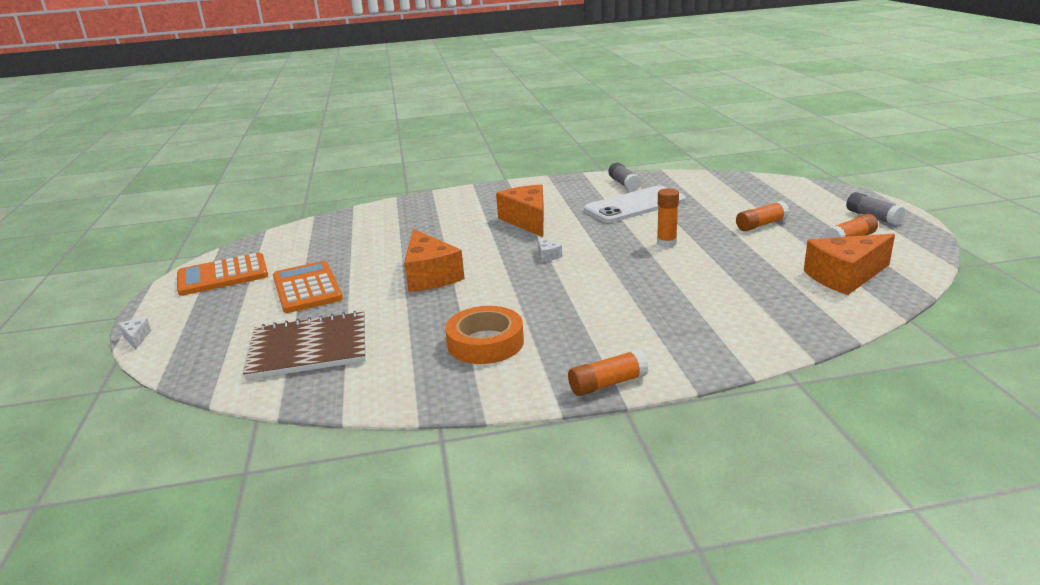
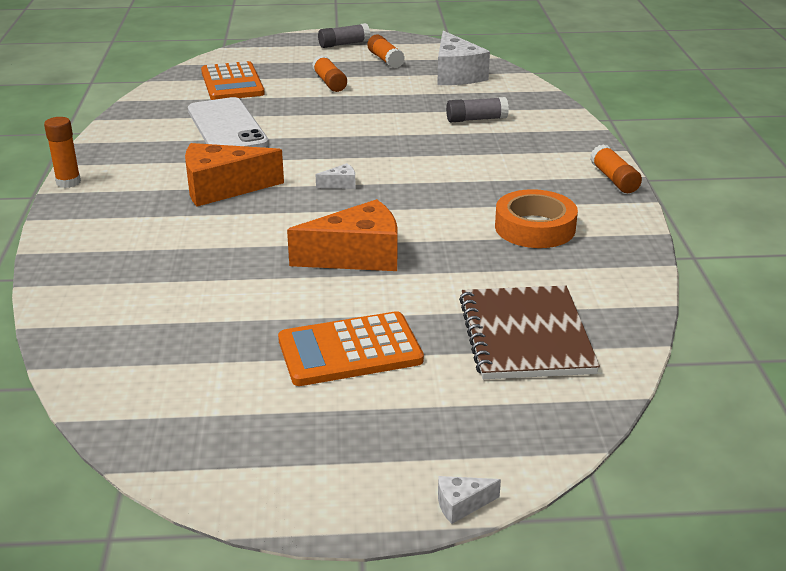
camera: 85 degrees left, 5 degrees up
orange calculator [177,253,268,296] -> orange calculator moved to [201,61,265,100]
grey glue stick [608,163,641,191] -> grey glue stick moved to [446,97,509,122]
orange glue stick [657,188,679,247] -> orange glue stick moved to [44,117,81,188]
orange cheese [804,234,895,295] -> white cheese [437,31,490,85]

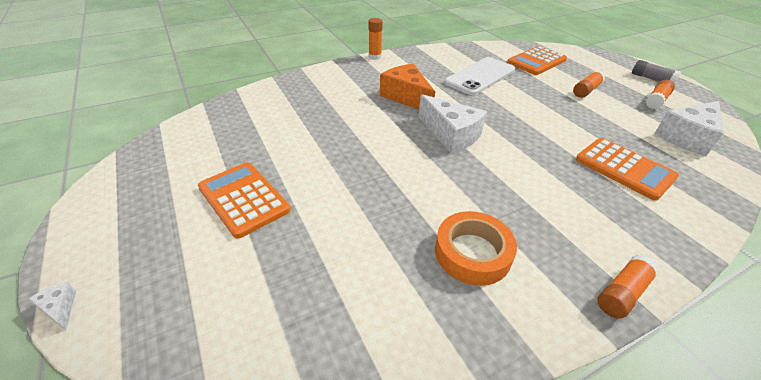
camera: 65 degrees right, 10 degrees up
orange cheese [287,199,397,271] -> none
white cheese [316,163,356,189] -> white cheese [419,94,487,154], size x2.40
grey glue stick [446,97,509,122] -> orange calculator [576,138,679,201]
brown notebook [459,285,600,379] -> none

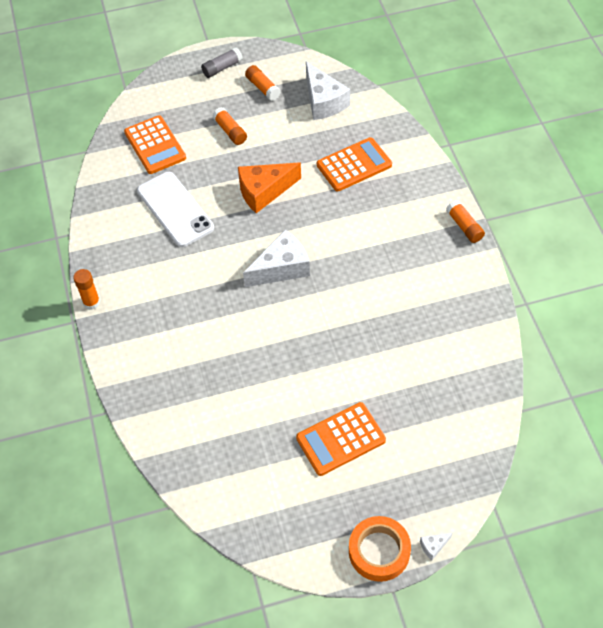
camera: 75 degrees left, 15 degrees up
orange cheese [380,64,435,110] -> orange cheese moved to [238,162,301,213]
orange tape [435,211,517,286] -> orange tape moved to [349,516,411,582]

